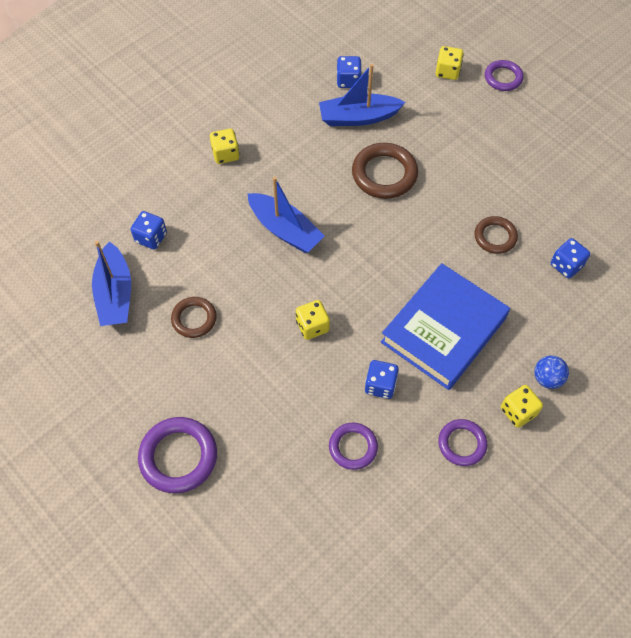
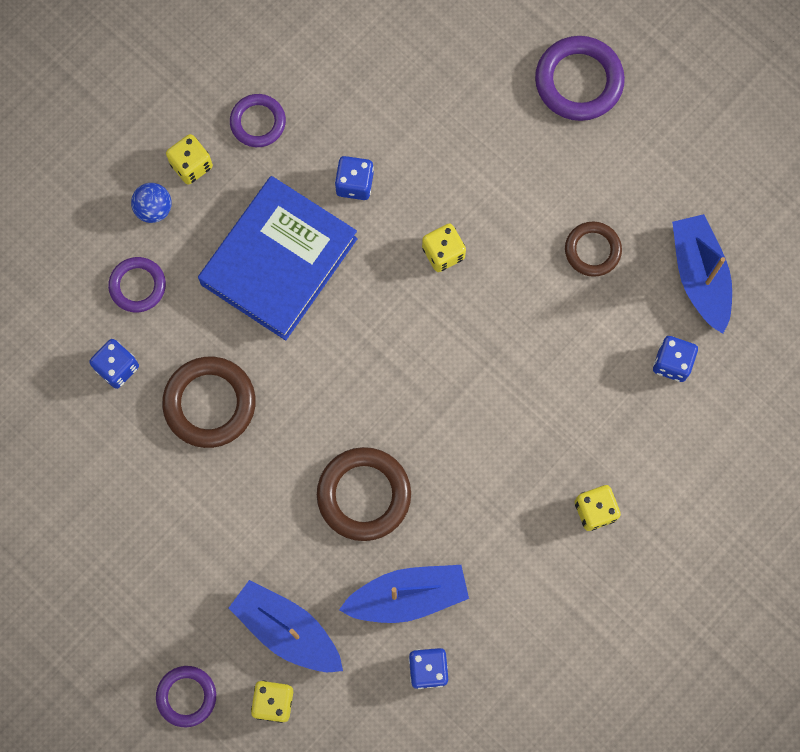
camera: 175 degrees right, 15 degrees up
blue boat [247,177,324,253] -> blue boat moved to [229,580,343,672]
purple ring [329,423,378,470] -> purple ring moved to [108,257,166,312]
brown ring [475,216,518,254] -> brown ring [162,357,256,448], size x1.60

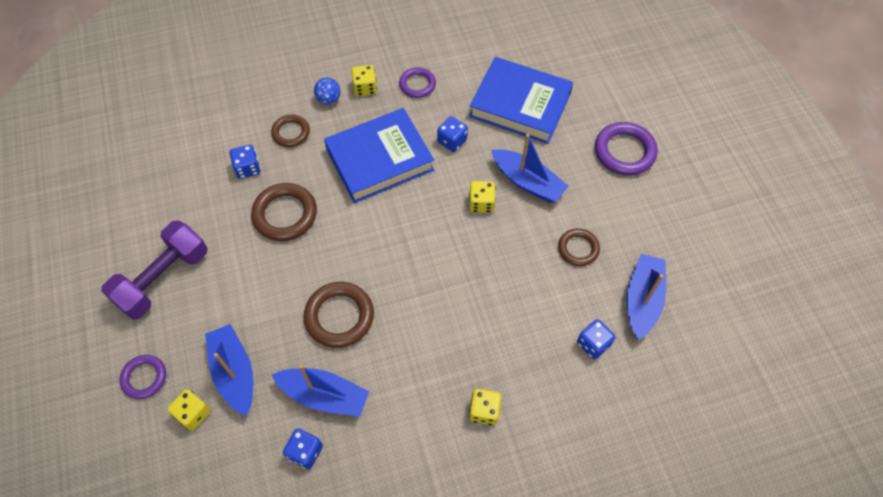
camera: 30 degrees right, 15 degrees down
purple ring [108,257,166,312] -> brown ring [271,115,310,147]
none -> purple dumbbell [101,220,207,319]
none -> blue book [469,57,573,144]
none -> blue boat [491,134,569,203]

